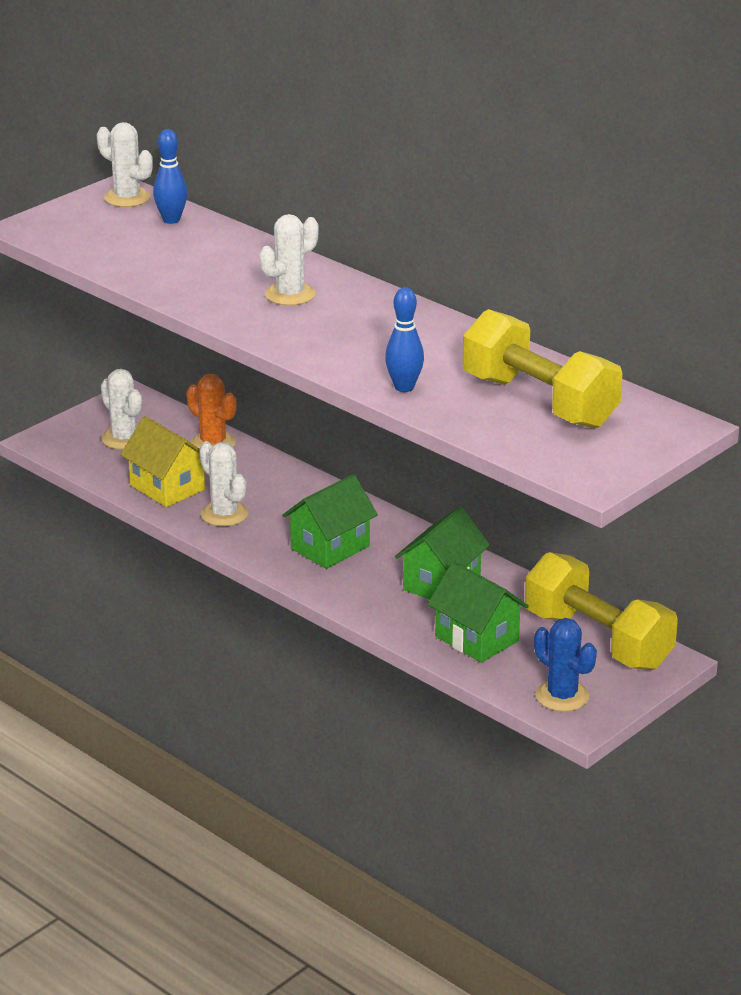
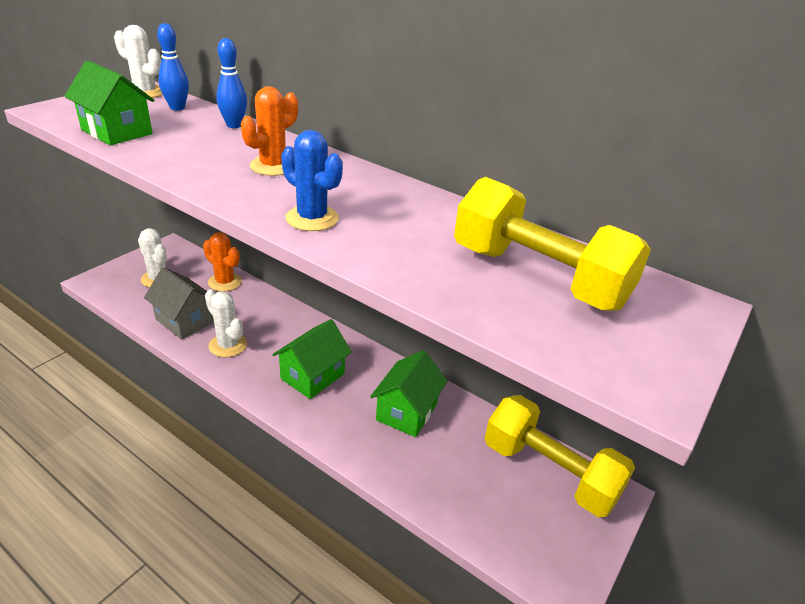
camera: 10 degrees left, 5 degrees up
yellow house [120,416,205,507] -> grey house [144,267,214,340]
white cactus [259,214,319,306] -> orange cactus [241,86,298,176]
blue bowling pin [385,287,424,392] -> blue bowling pin moved to [216,38,247,128]
green house [427,561,529,663] -> green house moved to [64,60,155,145]
blue cactus [534,618,597,712] -> blue cactus moved to [281,130,343,231]

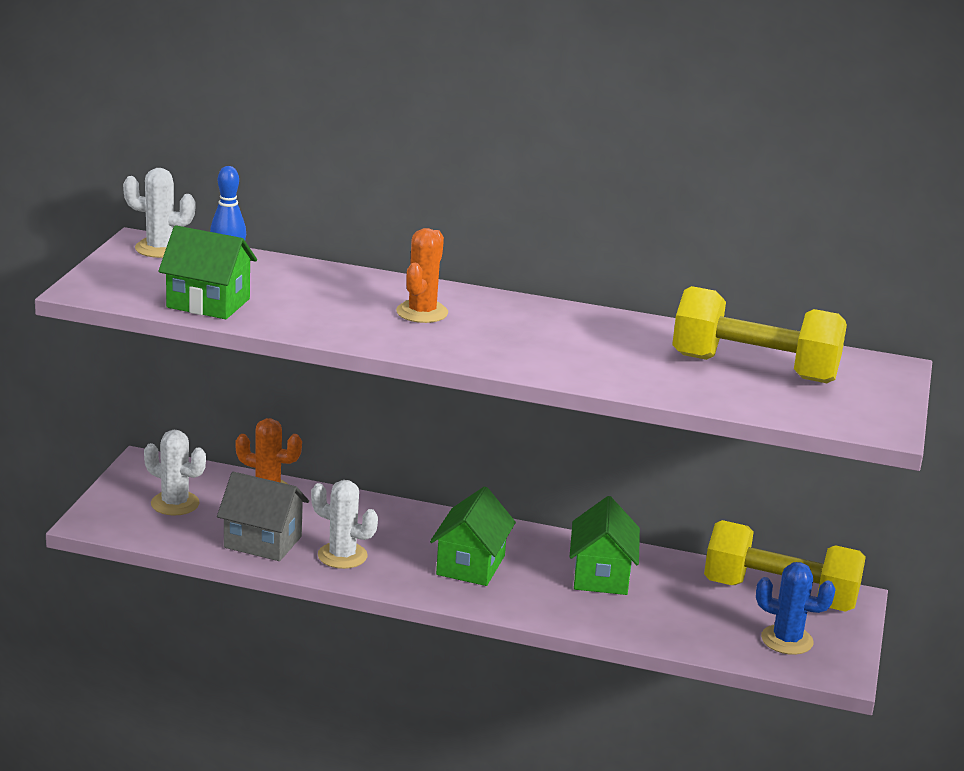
camera: 20 degrees left, 10 degrees down
blue bowling pin [216,38,247,128] -> none
blue cactus [281,130,343,231] -> blue cactus moved to [756,562,836,655]

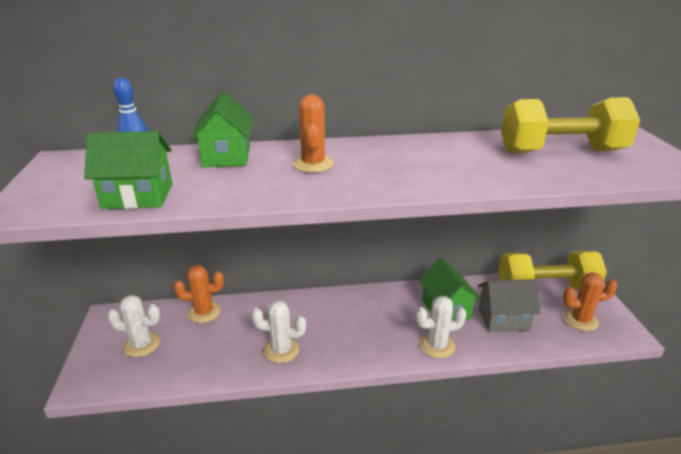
camera: 20 degrees left, 5 degrees up
white cactus [123,168,195,258] -> white cactus moved to [416,296,467,358]
grey house [217,472,309,561] -> grey house moved to [478,279,540,332]
green house [430,486,516,586] -> green house moved to [190,91,253,167]
blue cactus [756,562,836,655] -> orange cactus [563,272,618,331]

